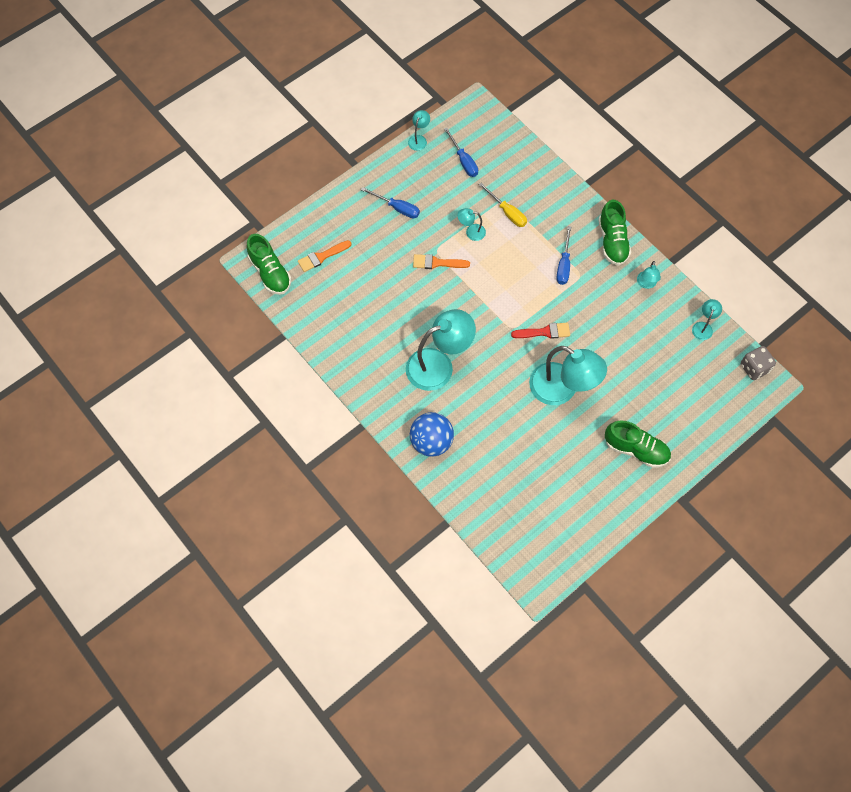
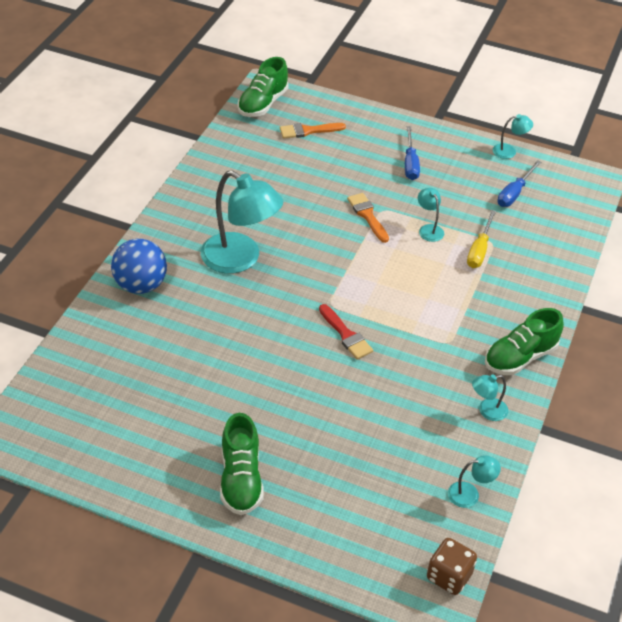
camera: 60 degrees right, 20 degrees down
orange brush [298,240,351,272] -> orange brush turned 45 degrees counterclockwise [280,123,346,139]
turquoise lamp [529,346,607,405] -> none
blue screwdriver [557,226,571,285] -> none
grey dice [741,346,776,380] -> brown dice [427,538,477,595]

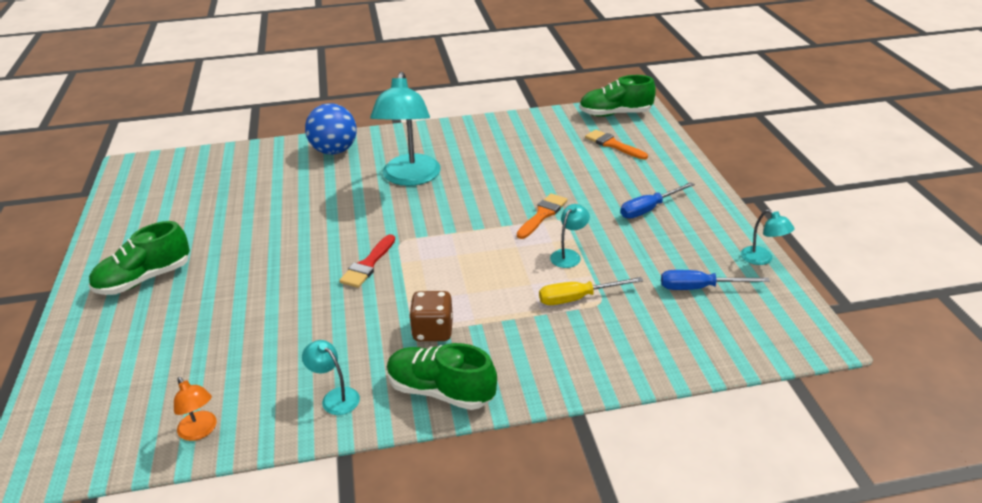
camera: 60 degrees right, 10 degrees down
brown dice [427,538,477,595] -> brown dice moved to [409,291,453,341]
turquoise lamp [448,455,501,508] -> orange lamp [174,377,217,441]

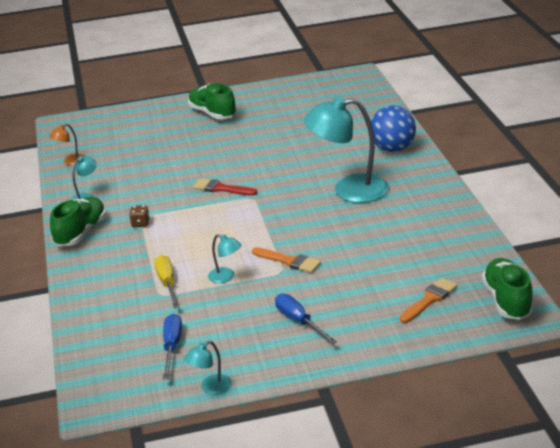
camera: 90 degrees right, 5 degrees down
brown dice [409,291,453,341] -> brown dice [129,205,150,228], size x0.62

